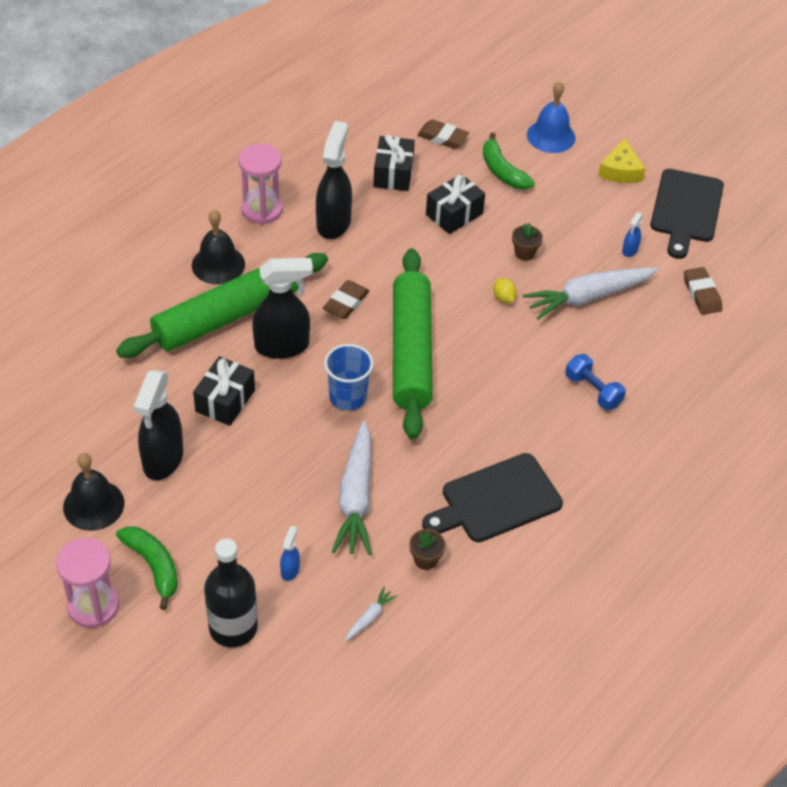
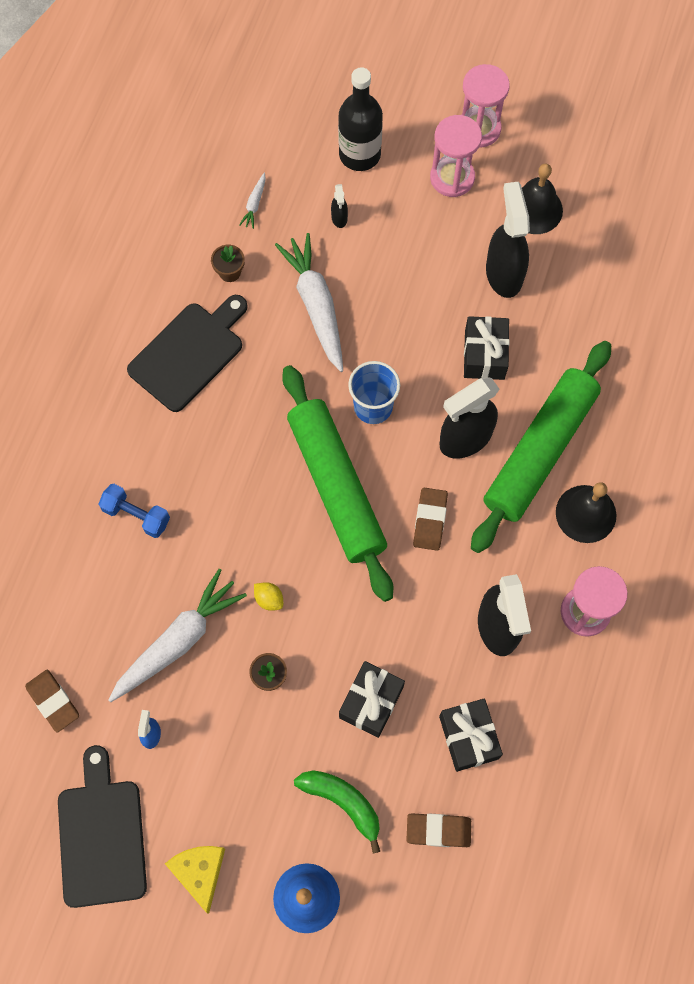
camera: 160 degrees right, 20 degrees up
green banana [116,526,178,610] -> pink hourglass [430,115,482,197]
blue spray bottle [280,526,300,581] -> black spray bottle [331,184,348,228]

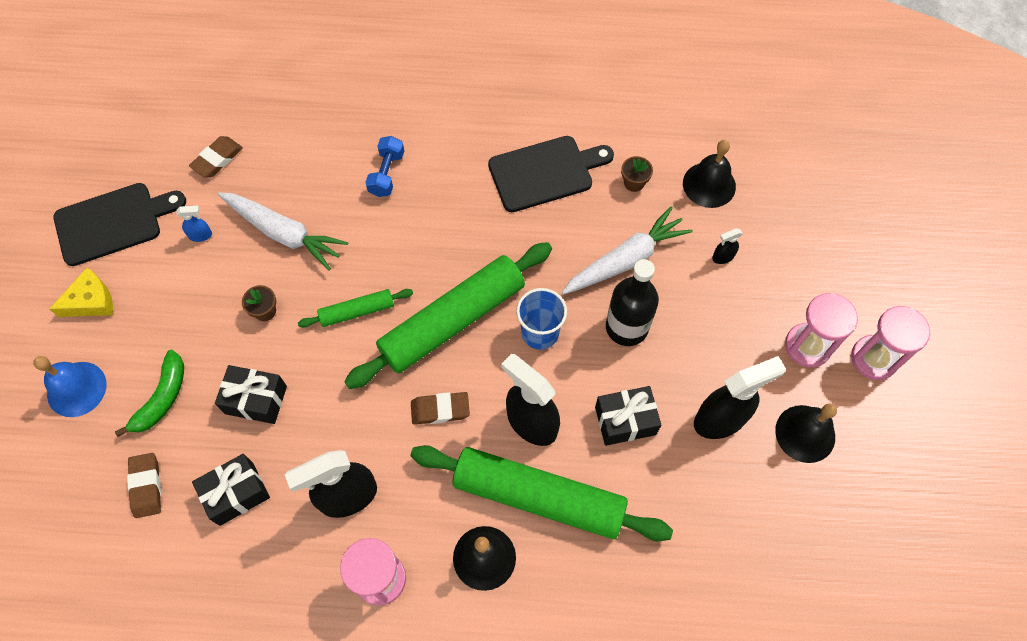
camera: 75 degrees right, 5 degrees down
black cutting board [127,295,248,412] -> black cutting board turned 45 degrees counterclockwise [488,136,614,212]
white carrot [239,173,266,229] -> black bell [683,140,736,208]
yellow lemon [254,582,283,611] -> none
black bottle [338,67,383,171] -> black bottle moved to [606,259,659,346]
none -> green rolling pin [298,289,413,328]

